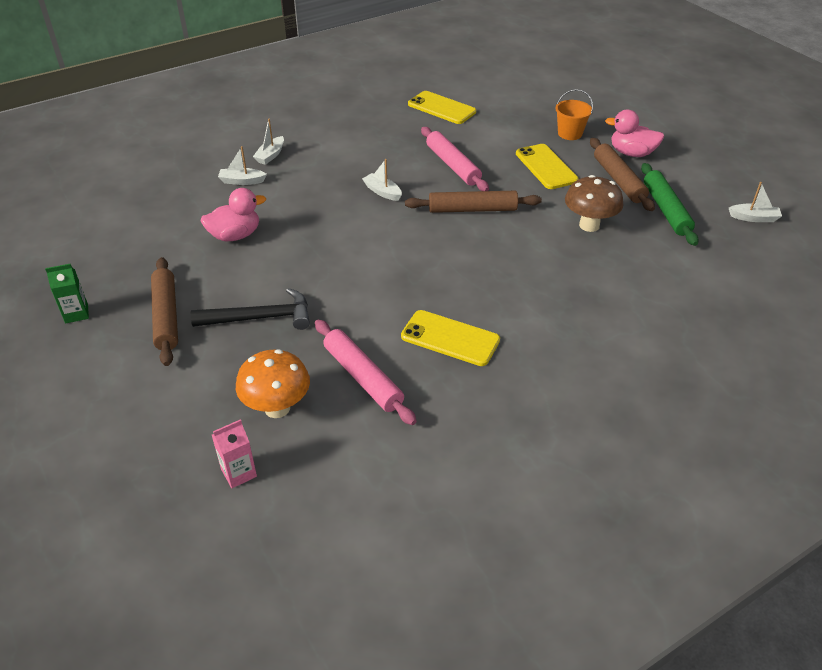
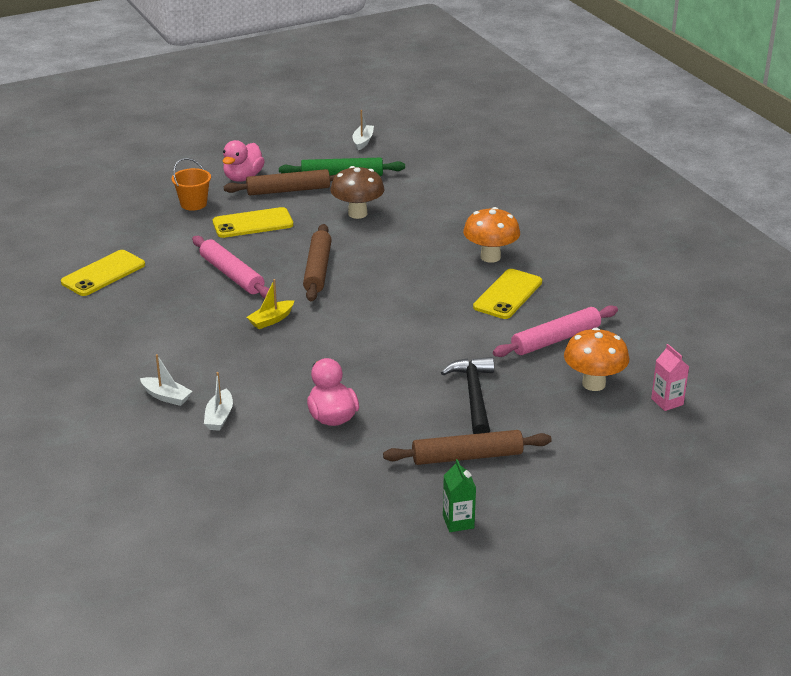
camera: 85 degrees left, 10 degrees down
white boat [362,159,402,201] -> yellow boat [247,279,294,329]
pink rolling pin [421,127,489,191] -> pink rolling pin turned 75 degrees clockwise [192,236,269,298]
none -> orange mushroom [463,207,520,263]

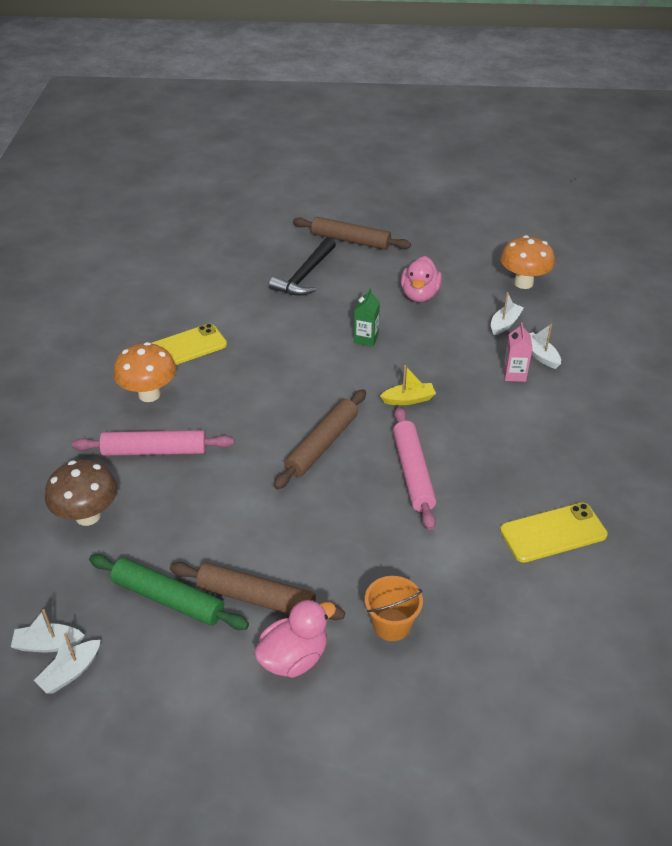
camera: 150 degrees left, 10 degrees up
yellow phone [213,207,293,238] -> none
brown mushroom [330,166,385,219] -> brown mushroom moved to [45,460,117,526]
green carton [443,459,476,532] -> green carton moved to [354,288,380,347]
pink rolling pin [493,305,618,357] -> pink rolling pin moved to [72,430,234,456]
orange mushroom [564,328,629,391] -> orange mushroom moved to [500,235,555,289]
pink carton [651,344,689,411] -> pink carton moved to [503,323,533,382]
none -> white boat [11,609,84,652]

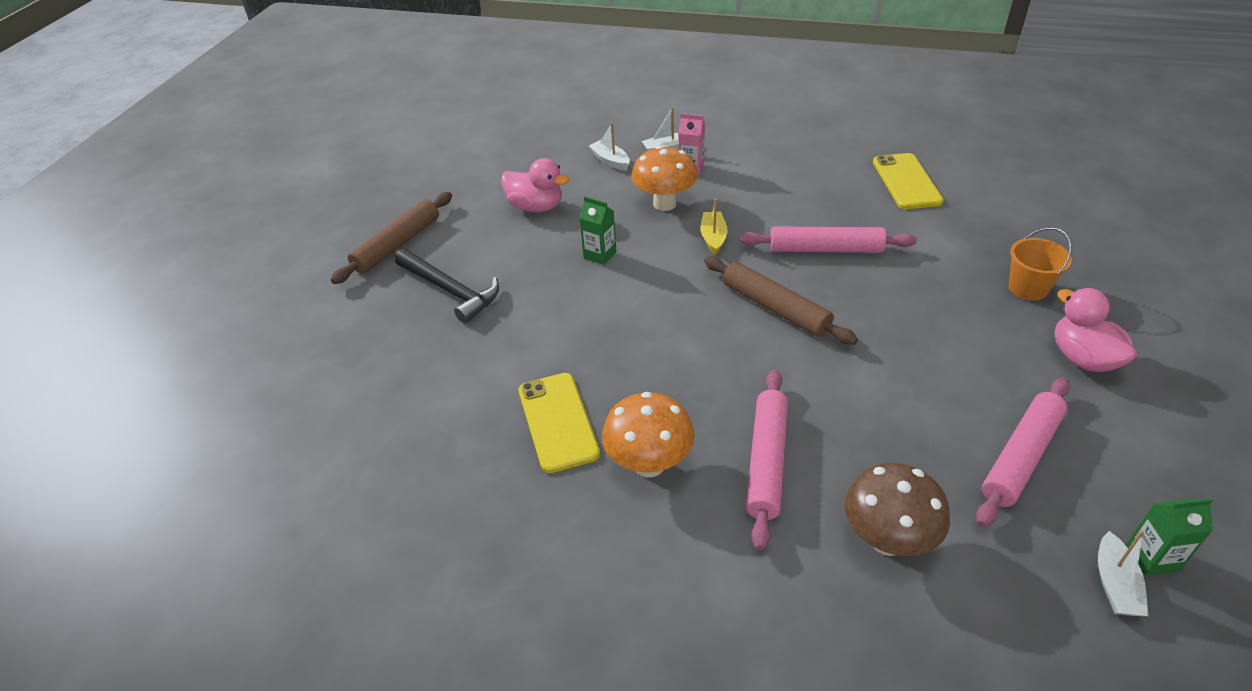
camera: 75 degrees left, 0 degrees up
white boat [34,633,100,694] -> green carton [1126,498,1213,576]
green rolling pin [89,554,249,630] -> pink rolling pin [976,377,1070,527]
brown rolling pin [170,562,345,620] -> none
orange mushroom [500,235,555,289] -> orange mushroom moved to [631,146,698,211]

